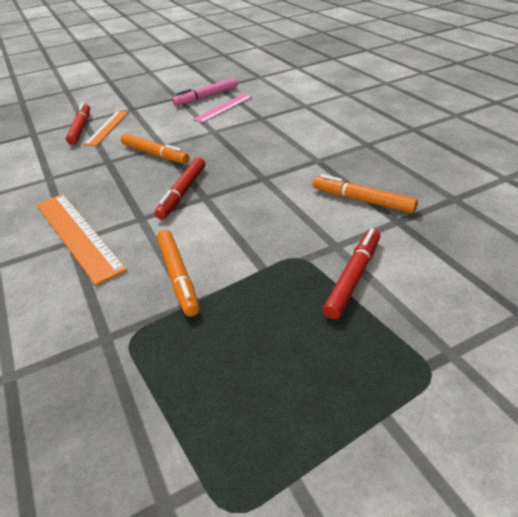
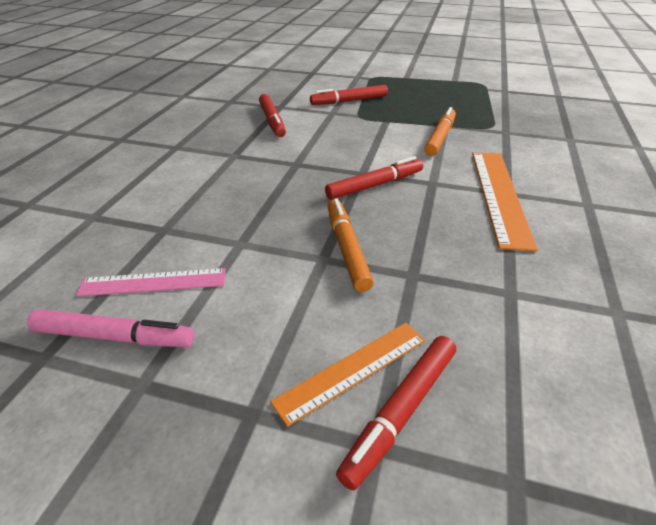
camera: 140 degrees left, 0 degrees up
orange marker [313,174,418,213] -> red marker [259,94,286,137]

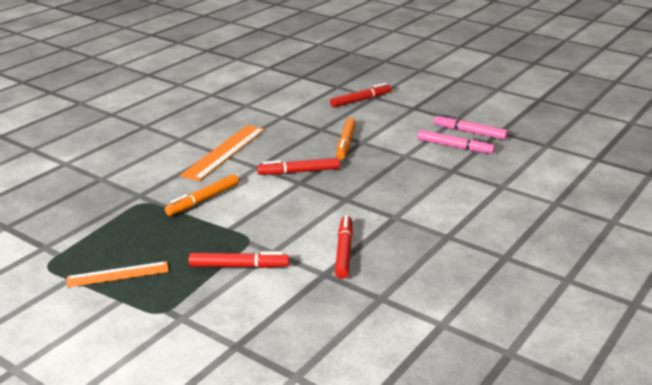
camera: 160 degrees left, 10 degrees down
pink ruler [76,268,226,297] -> pink marker [418,130,495,154]
orange ruler [270,323,426,427] -> orange ruler moved to [67,261,169,287]

